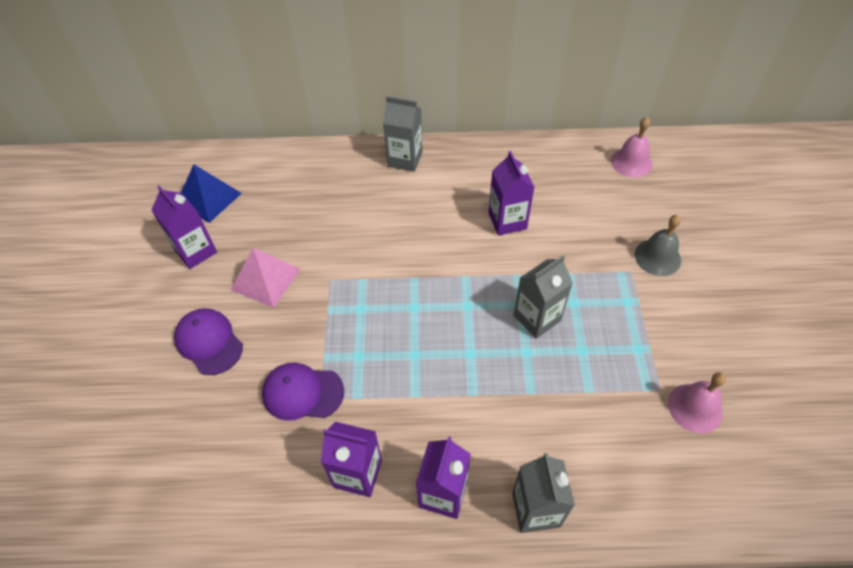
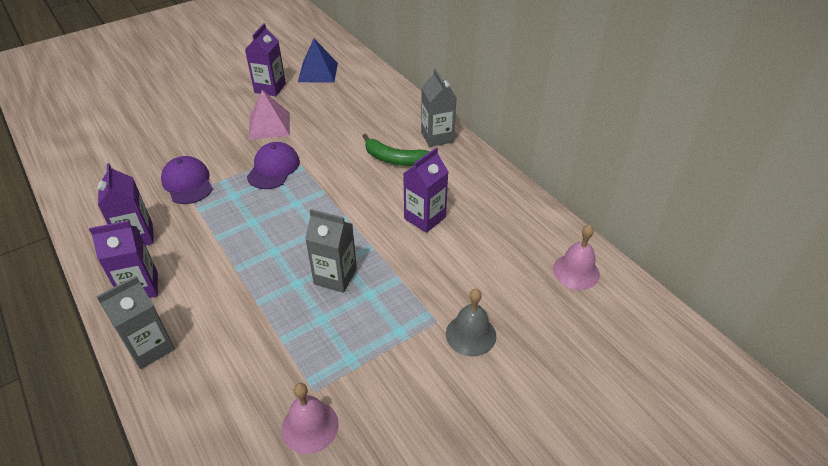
camera: 55 degrees right, 10 degrees down
purple cap [174,308,243,375] -> purple cap moved to [247,142,300,189]
none -> green banana [362,134,430,166]

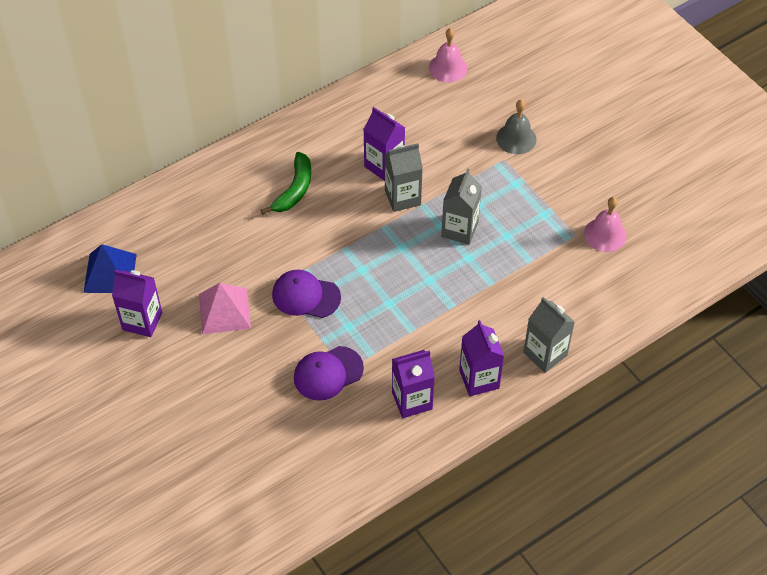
camera: 90 degrees left, 10 degrees up
grey carton [421,69,456,147] -> grey carton moved to [385,143,423,212]

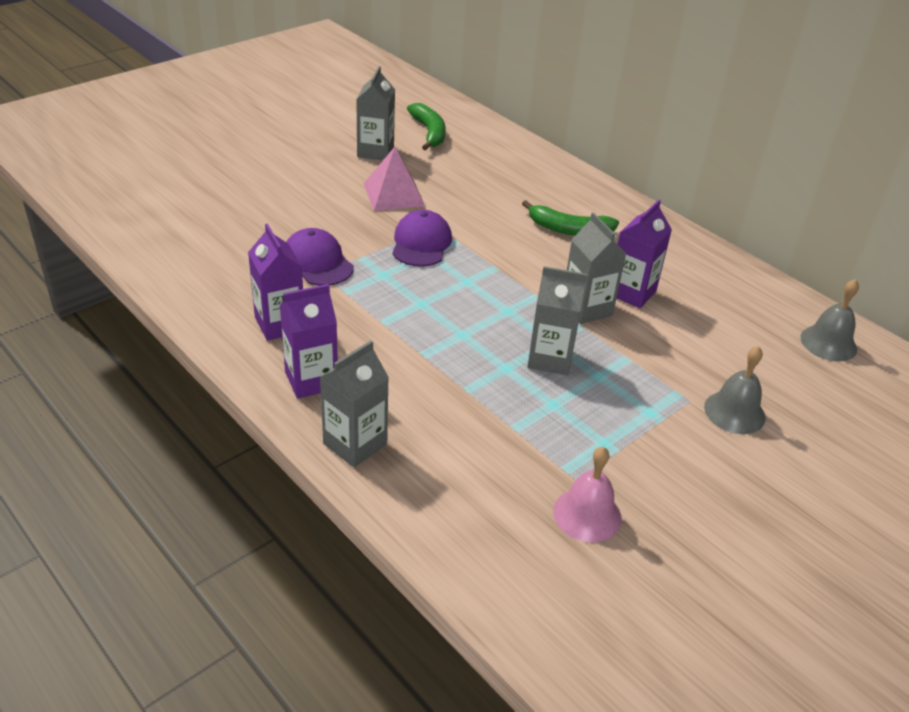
camera: 80 degrees right, 15 degrees down
blue pyramid [83,244,137,293] -> green banana [407,103,446,151]
purple carton [112,270,162,337] -> grey carton [356,66,395,160]
pink bell [429,28,468,83] -> grey bell [801,279,859,362]

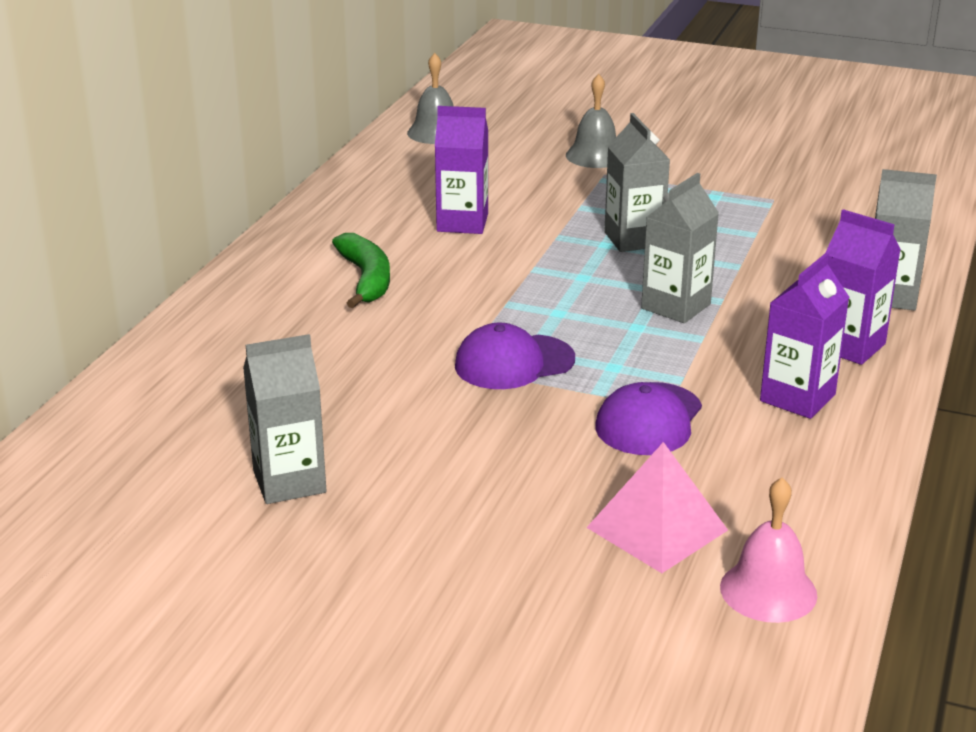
camera: 115 degrees left, 10 degrees down
pink pyramid [364,147,425,211] -> pink pyramid moved to [586,442,728,573]
green banana [407,103,446,151] -> none
pink bell [553,446,622,542] -> pink bell moved to [720,477,817,623]
grey carton [567,213,626,324] -> grey carton moved to [641,173,719,323]

